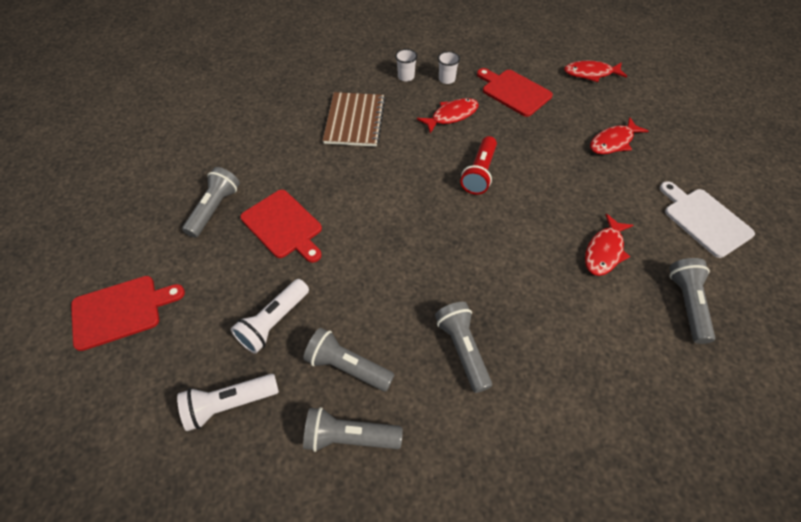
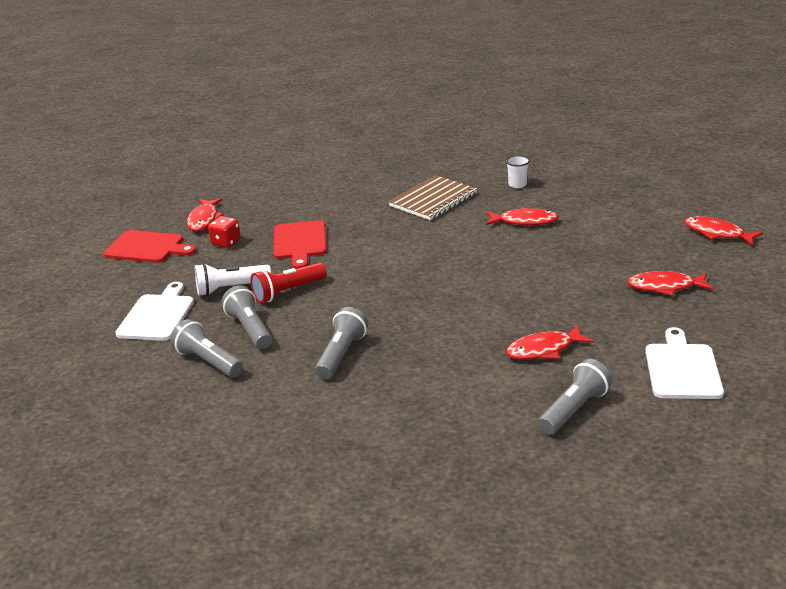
camera: 40 degrees right, 25 degrees down
white flashlight [177,374,279,431] -> white cutting board [115,282,194,341]
grey flashlight [182,167,240,238] -> none
white cup [438,51,460,84] -> none
red flashlight [460,136,497,195] -> red flashlight moved to [250,263,327,303]
red cutting board [477,68,553,117] -> none
none -> red fish [187,198,224,231]
none -> red dice [208,216,241,248]

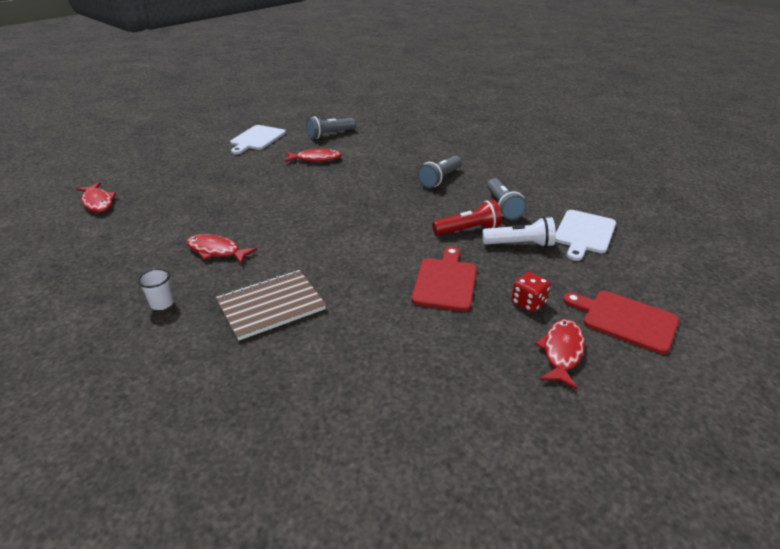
camera: 165 degrees left, 5 degrees up
grey flashlight [170,319,243,377] -> none
red fish [627,271,713,296] -> none

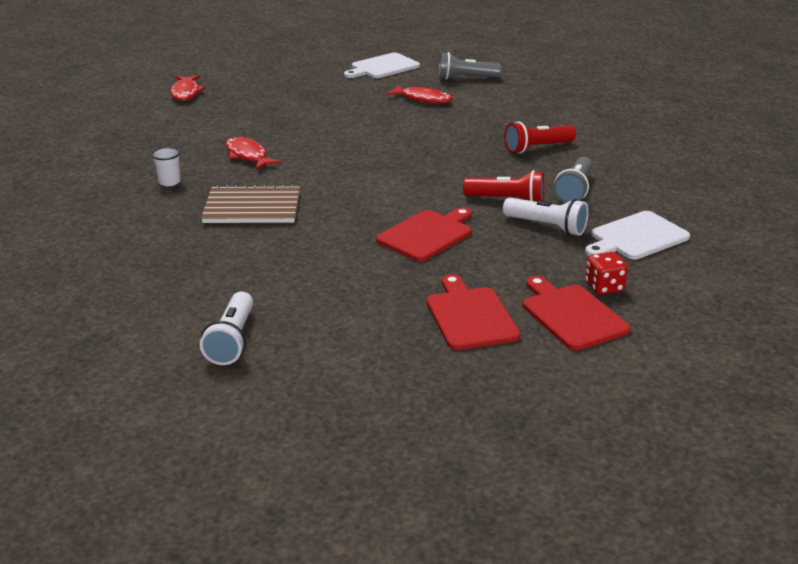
camera: 30 degrees right, 5 degrees down
grey flashlight [418,156,462,188] -> red flashlight [504,122,576,154]
red dice [512,272,550,313] -> red dice moved to [585,252,628,295]
red fish [535,319,585,389] -> red cutting board [427,274,520,350]
none -> white flashlight [200,292,253,365]

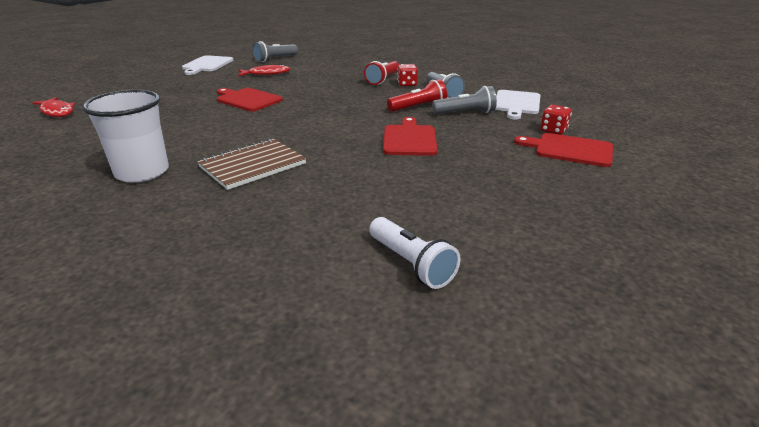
camera: 40 degrees left, 0 degrees up
white cup [151,147,181,186] -> white cup [82,90,169,183], size x2.26
red fish [226,137,281,170] -> none
red cutting board [427,274,520,350] -> red cutting board moved to [217,88,283,112]
white flashlight [503,198,589,236] -> grey flashlight [432,86,497,114]
none -> red dice [397,64,418,87]

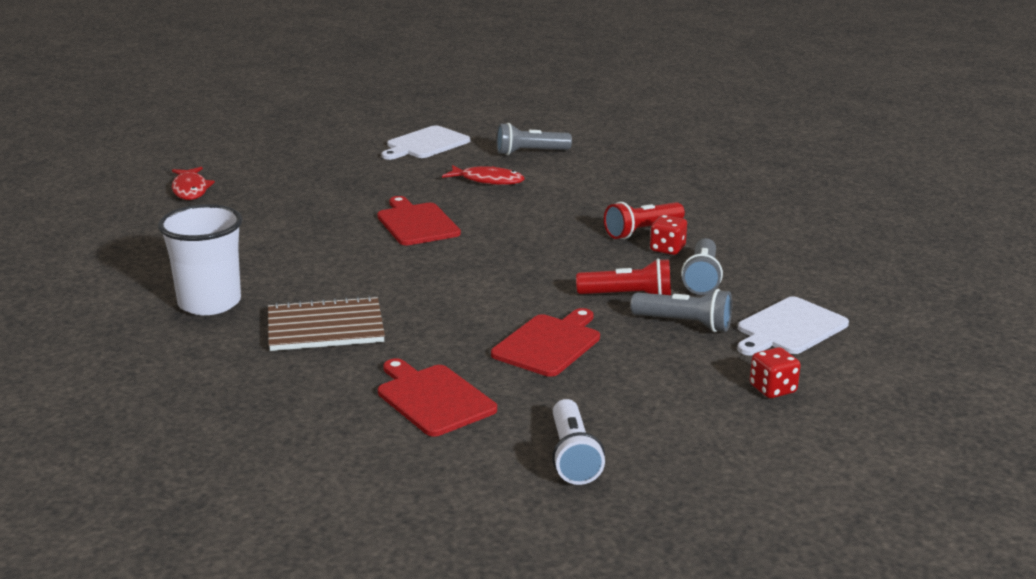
camera: 30 degrees right, 5 degrees down
white flashlight [369,217,461,289] -> white flashlight moved to [552,399,605,485]
red cutting board [514,133,613,167] -> red cutting board moved to [378,358,497,437]

